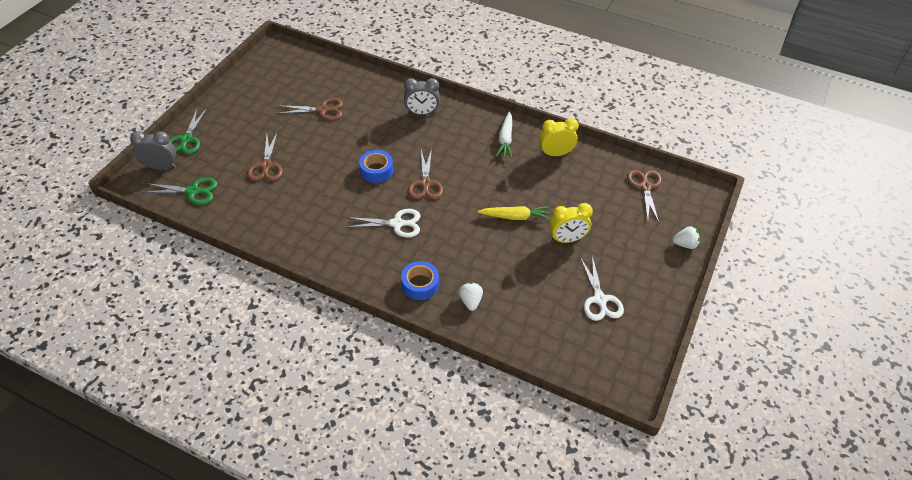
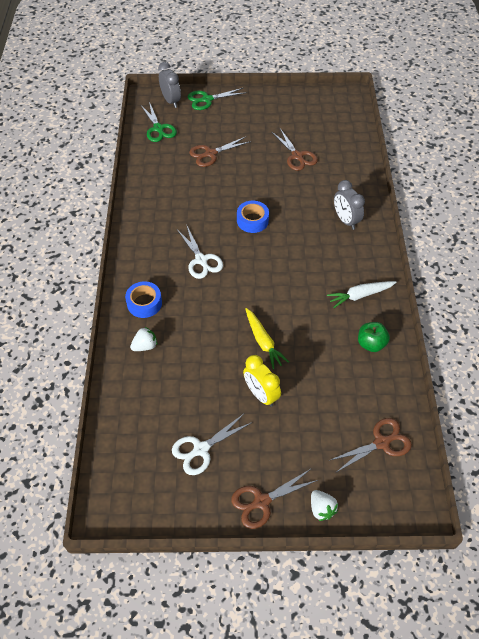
camera: 65 degrees right, 5 degrees up
brown scissors [408,149,443,199] -> brown scissors moved to [231,470,318,529]
yellow clock [539,118,579,156] -> green apple [358,322,390,352]

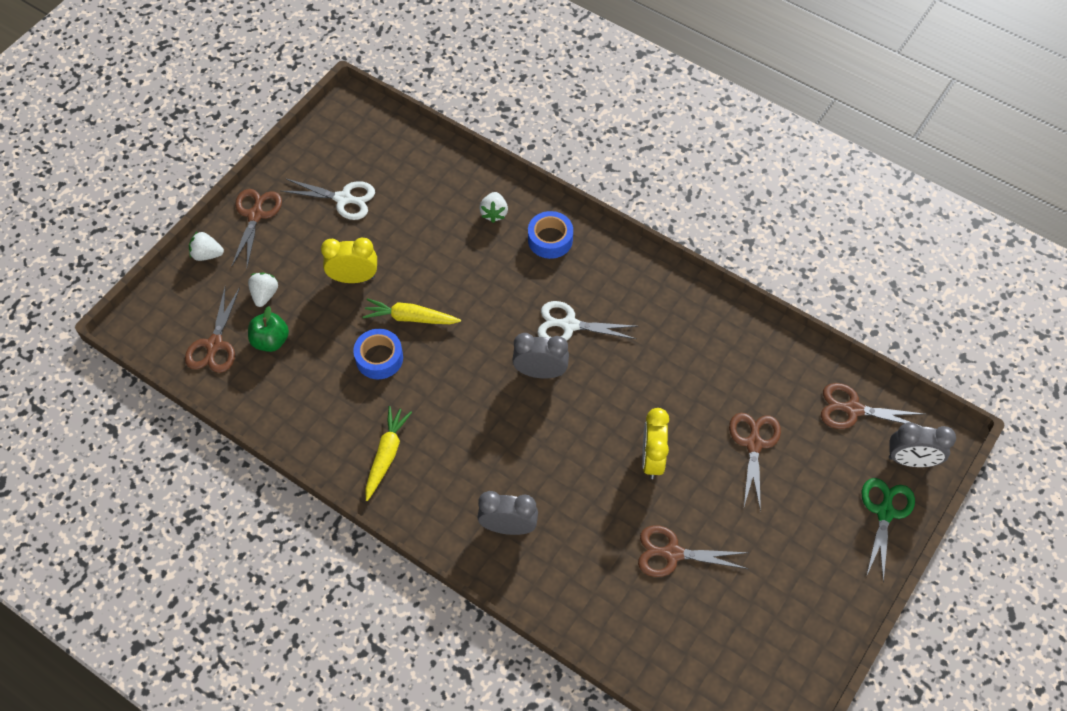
camera: 125 degrees right, 5 degrees up
green scissors [140,102,177,142] -> brown scissors [821,383,924,429]
white scissors [172,413,251,475] -> white scissors turned 105 degrees clockwise [281,178,375,220]
blue tape [237,200,269,233] -> blue tape moved to [353,329,403,379]
white carrot [327,281,397,308] -> yellow carrot [365,406,412,501]
green apple [358,322,390,352] -> green apple moved to [248,306,289,352]
none -> white strawberry [248,273,278,307]
none -> grey clock [512,333,569,379]
none -> yellow clock [642,408,669,479]

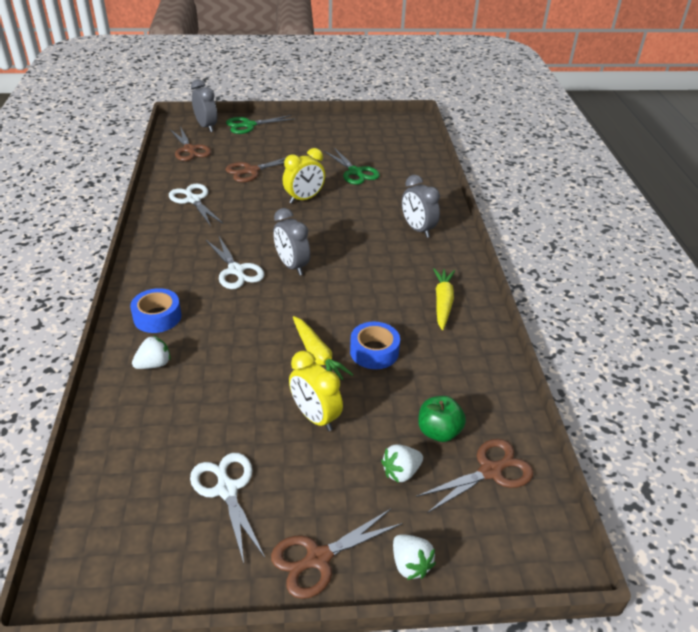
camera: 130 degrees left, 20 degrees down
yellow carrot [365,406,412,501] -> yellow carrot turned 120 degrees clockwise [433,268,455,330]
brown scissors [638,525,748,577] -> green scissors [324,148,380,185]
none -> white scissors [169,184,223,226]

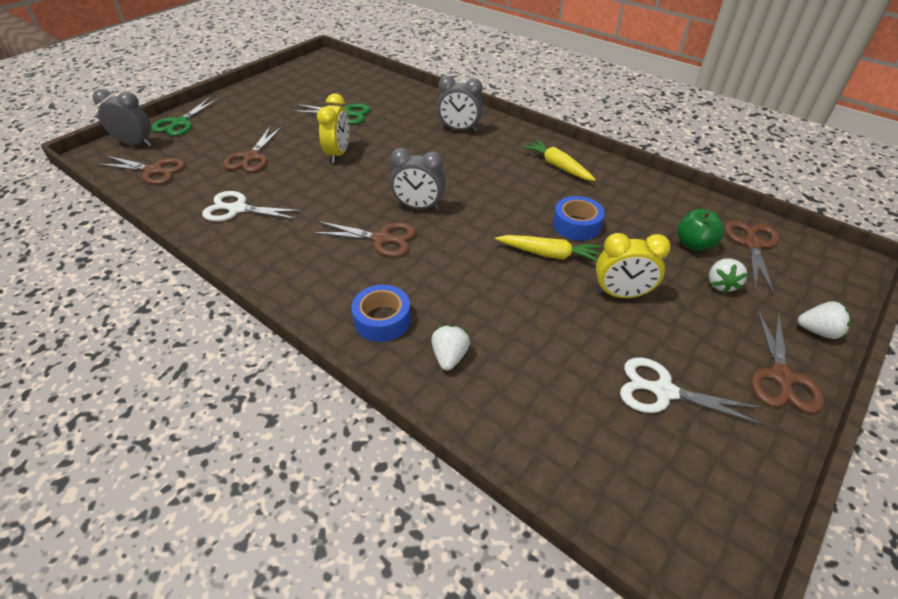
camera: 45 degrees left, 5 degrees up
white scissors [206,236,264,289] -> brown scissors [312,221,417,257]

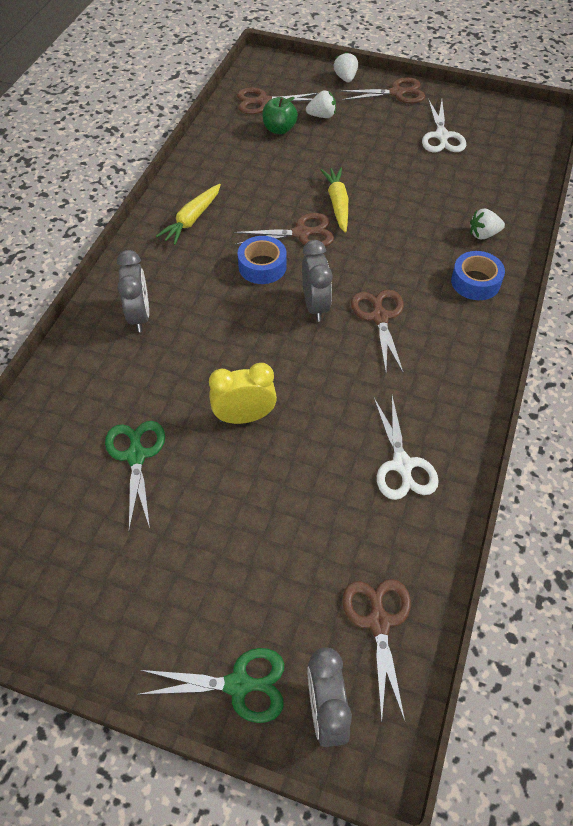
camera: 110 degrees left, 10 degrees up
brown scissors [223,127,282,172] -> brown scissors moved to [233,213,334,247]
blue tape [553,196,605,241] -> blue tape moved to [238,236,287,284]
yellow clock [596,233,671,298] -> none

